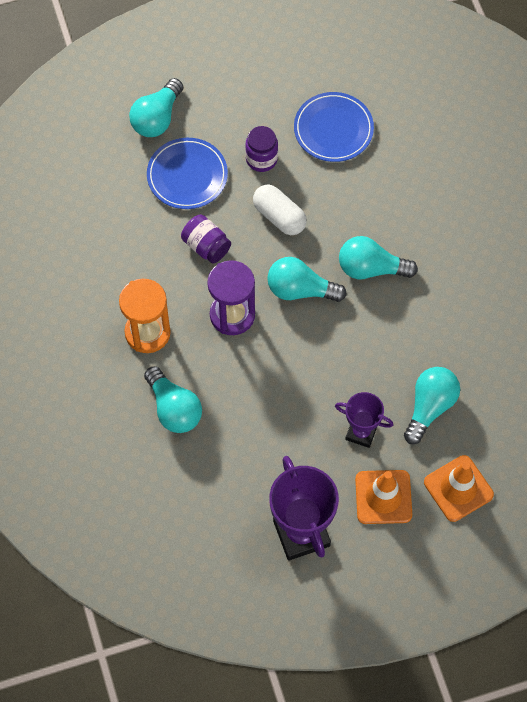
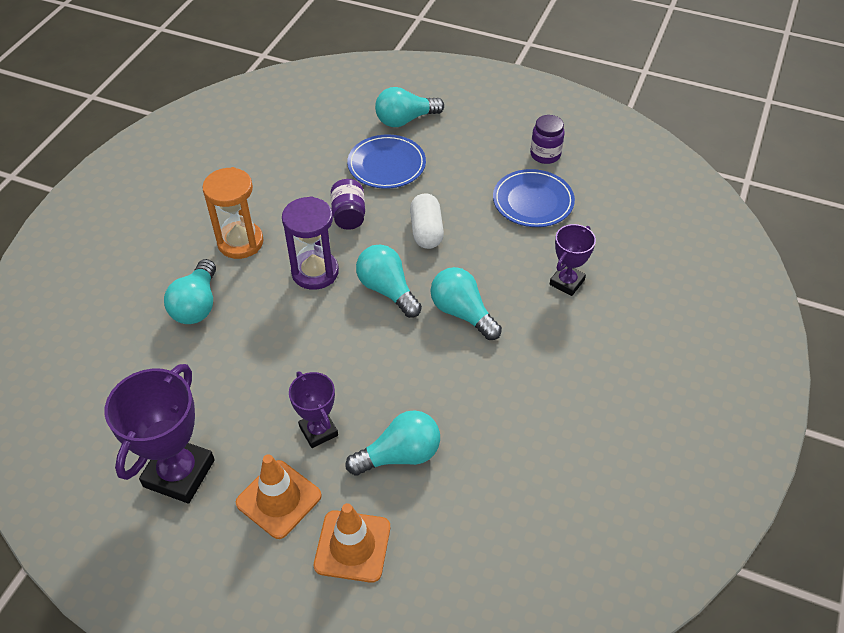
camera: 40 degrees right, 15 degrees down
purple jar [245,126,278,172] -> purple jar moved to [530,115,565,164]
none -> purple trophy [550,224,596,296]

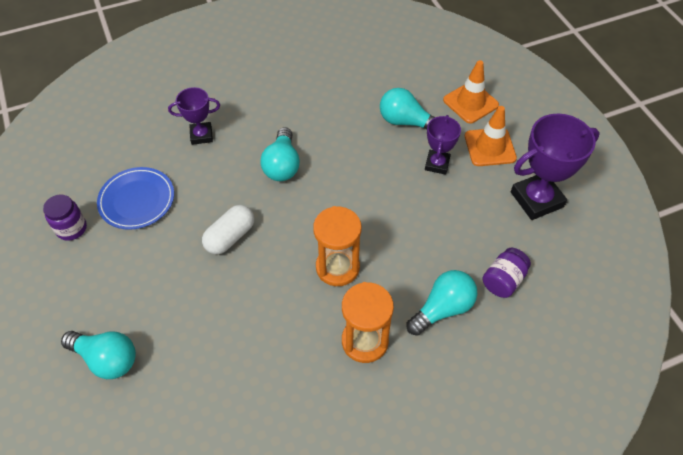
camera: 135 degrees left, 5 degrees up
purple hourglass [282,196,339,290] -> orange hourglass [313,206,362,286]
purple jar [331,179,365,230] -> purple jar moved to [483,248,531,298]
blue plate [347,135,426,189] -> none
turquoise light bulb [356,245,422,318] -> none

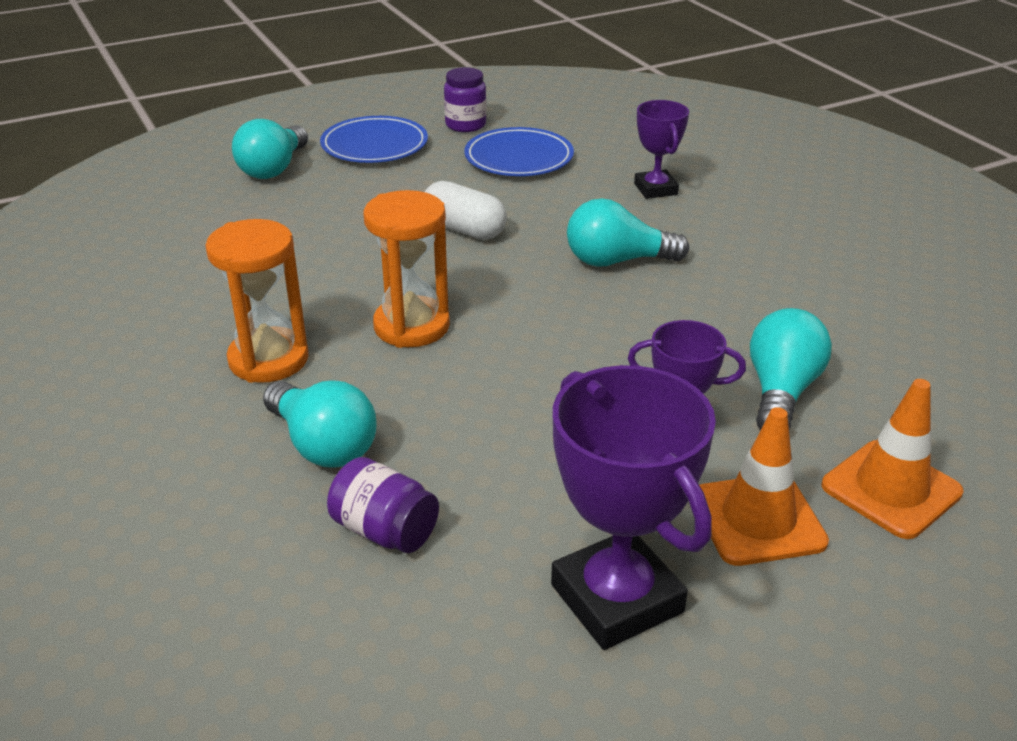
camera: 85 degrees right, 20 degrees down
none -> blue plate [320,116,428,163]

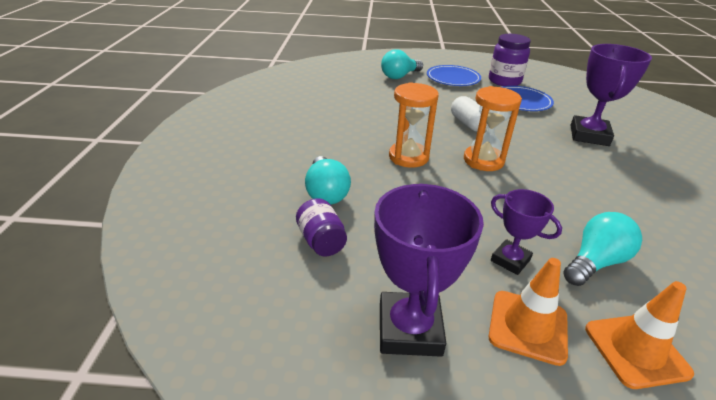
camera: 30 degrees right, 0 degrees up
orange hourglass [205,219,309,383] -> orange hourglass moved to [464,86,522,171]
purple jar [444,67,487,132] -> purple jar [489,34,531,86], size x1.54
turquoise light bulb [567,198,689,267] -> none
purple trophy [634,100,689,199] -> purple trophy [571,44,652,146], size x1.72

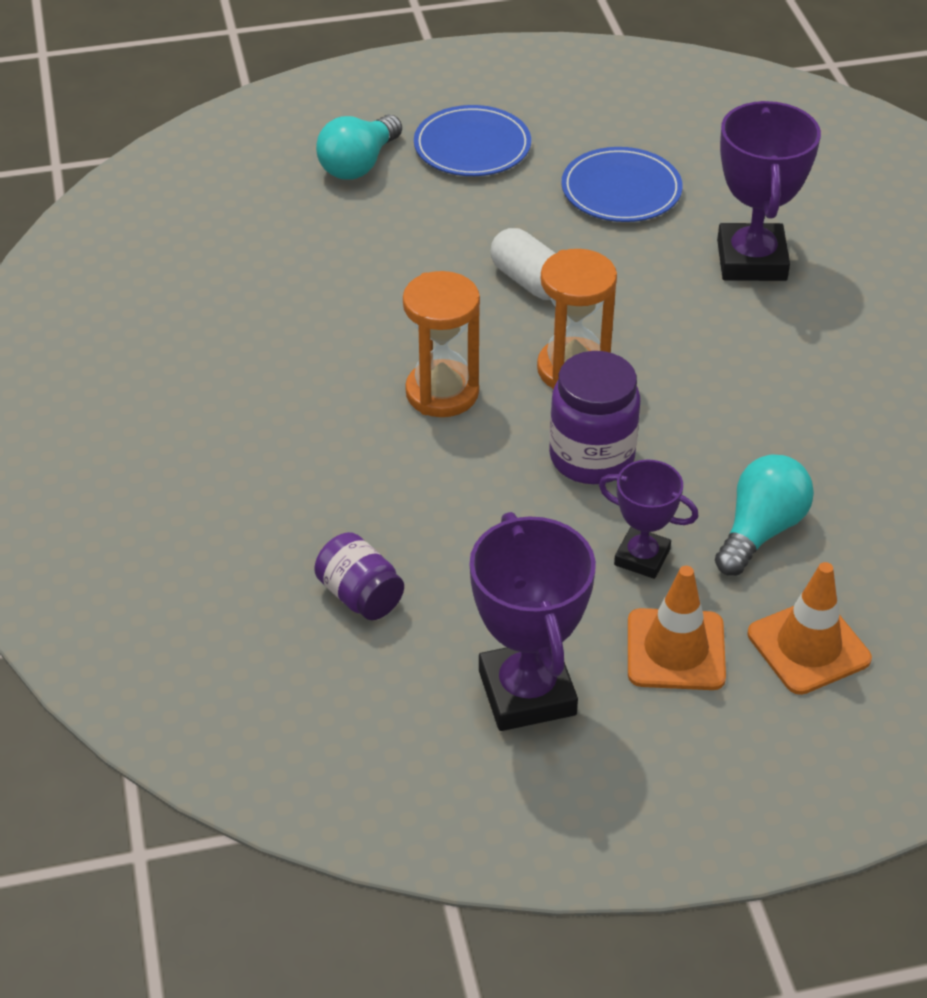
camera: 15 degrees left, 10 degrees up
turquoise light bulb [305,156,351,205] -> none
purple jar [489,34,531,86] -> purple jar moved to [549,351,641,484]

